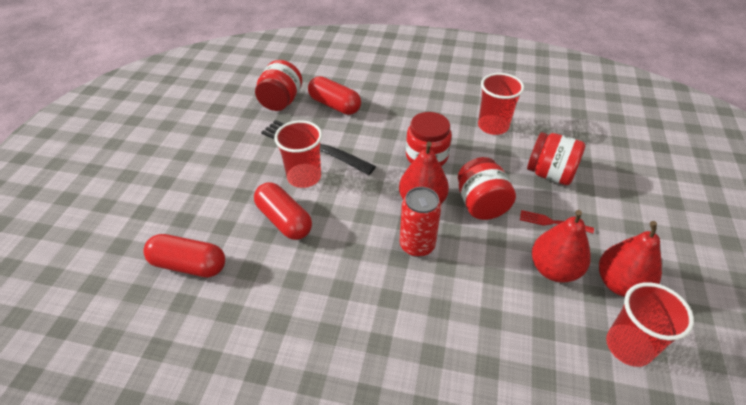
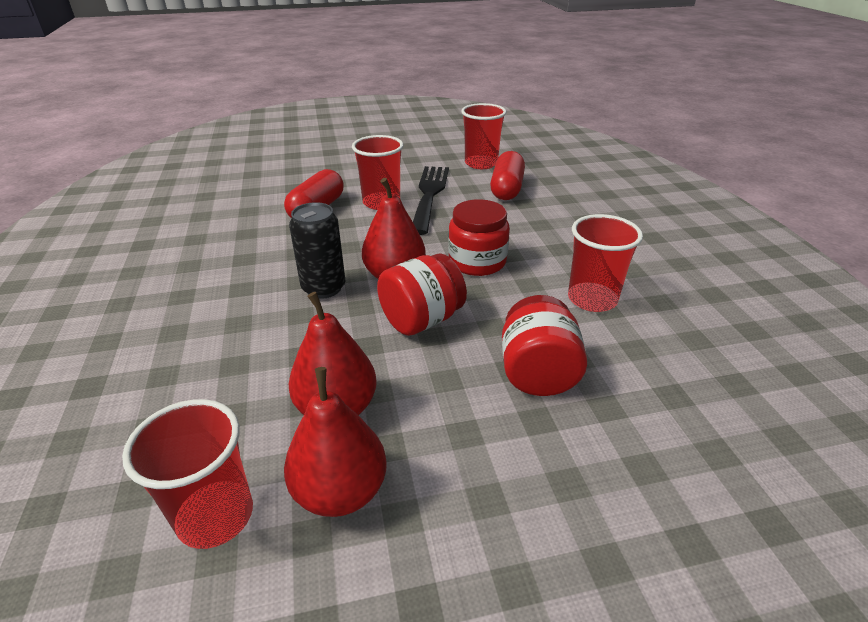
camera: 65 degrees right, 10 degrees down
red capsule [143,234,225,277] -> none
red jar [255,60,302,111] -> red cup [461,103,506,169]
red can [400,187,441,257] -> black can [289,202,345,299]
red fork [520,210,594,233] -> none

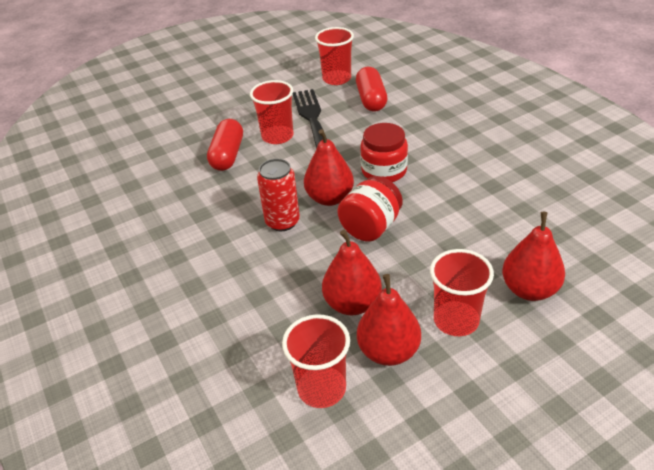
camera: 15 degrees left, 5 degrees up
black can [289,202,345,299] -> red can [257,159,300,231]
red jar [502,295,587,396] -> none
red cup [568,214,643,312] -> red cup moved to [430,249,494,336]
none -> red pear [502,212,565,301]

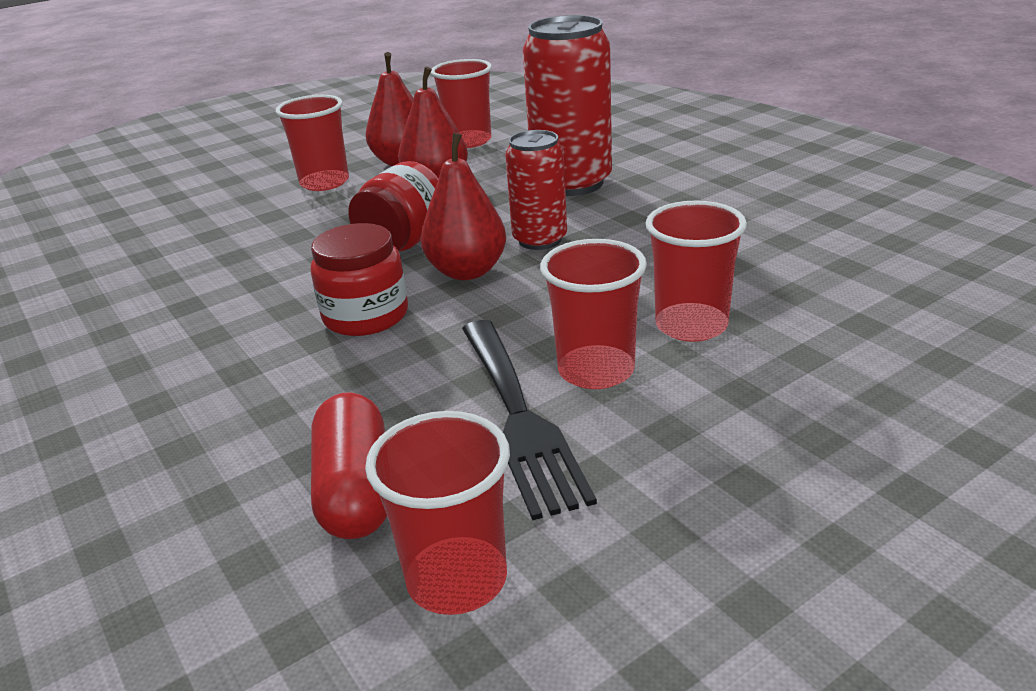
camera: 175 degrees right, 10 degrees down
red capsule [207,119,243,171] -> red cup [646,201,747,342]
red pear [502,212,565,301] -> none
none -> red can [523,15,612,196]

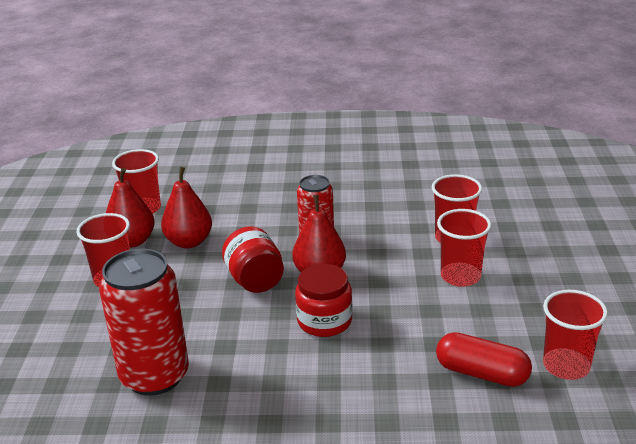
camera: 55 degrees left, 0 degrees up
black fork [462,320,597,520] -> none
red can [523,15,612,196] -> red can moved to [99,249,189,396]

